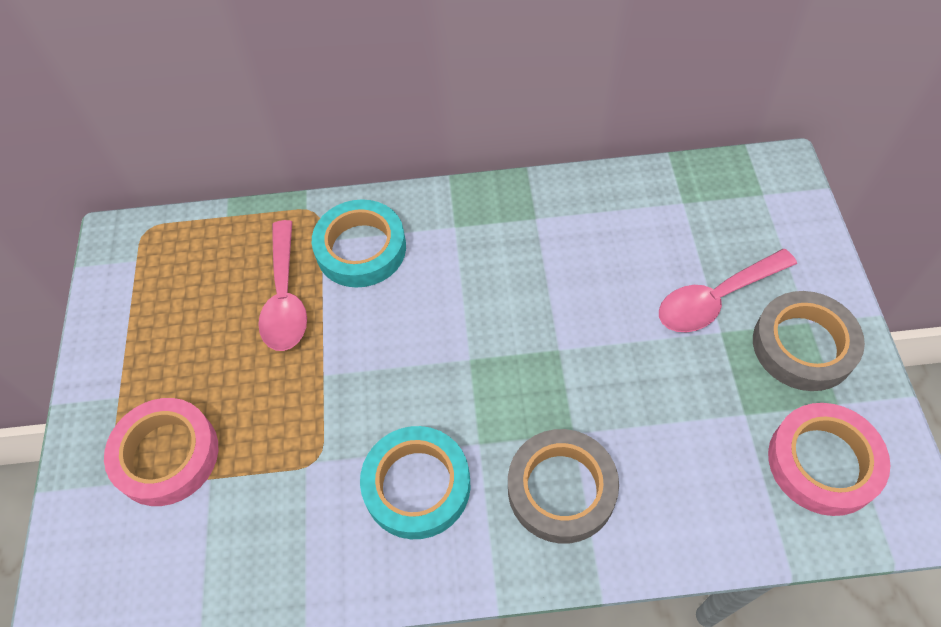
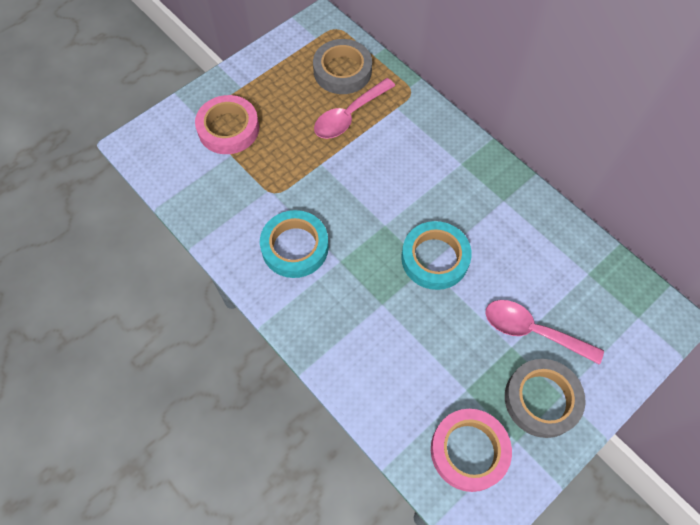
camera: 50 degrees right, 5 degrees up
turquoise tape [312,199,406,288] -> turquoise tape moved to [401,221,472,290]
grey tape [508,429,619,544] -> grey tape moved to [313,39,372,94]

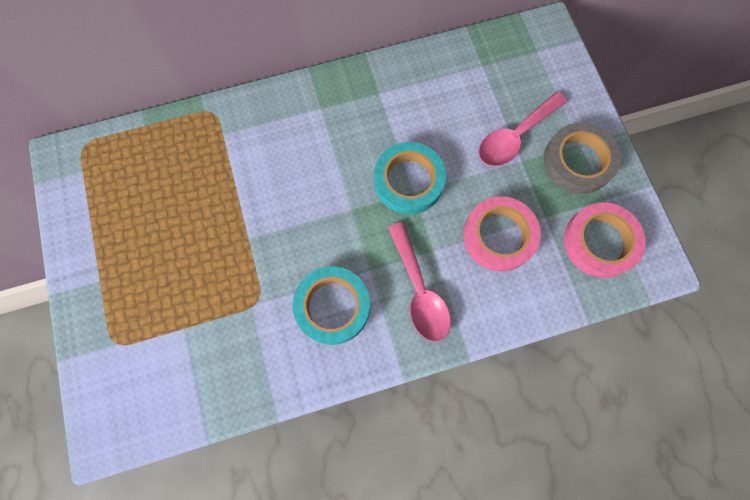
camera: 65 degrees left, 10 degrees up
pink tape [195,95,259,154] -> pink tape moved to [463,196,541,271]
grey tape [313,39,372,94] -> none
pink spoon [314,78,395,139] -> pink spoon moved to [388,222,451,342]

